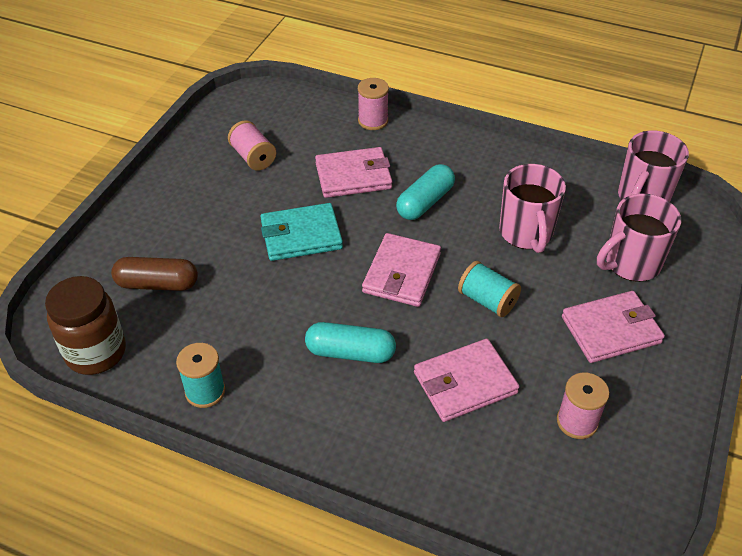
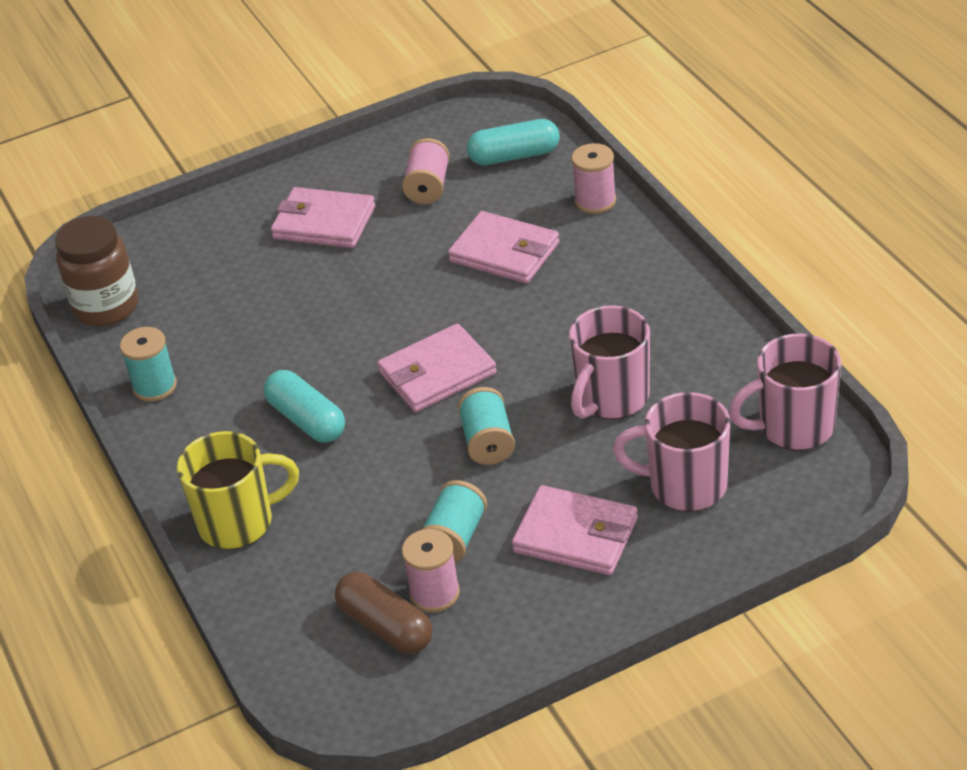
camera: 45 degrees right, 5 degrees down
brown capsule [111,257,198,291] -> brown capsule moved to [335,572,432,654]
turquoise wallet [260,203,343,261] -> none
turquoise capsule [396,164,455,220] -> turquoise capsule moved to [467,119,560,165]
pink wallet [414,339,519,422] -> pink wallet moved to [271,187,375,248]
none -> yellow mug [177,431,299,549]
none -> turquoise spool [421,480,487,562]

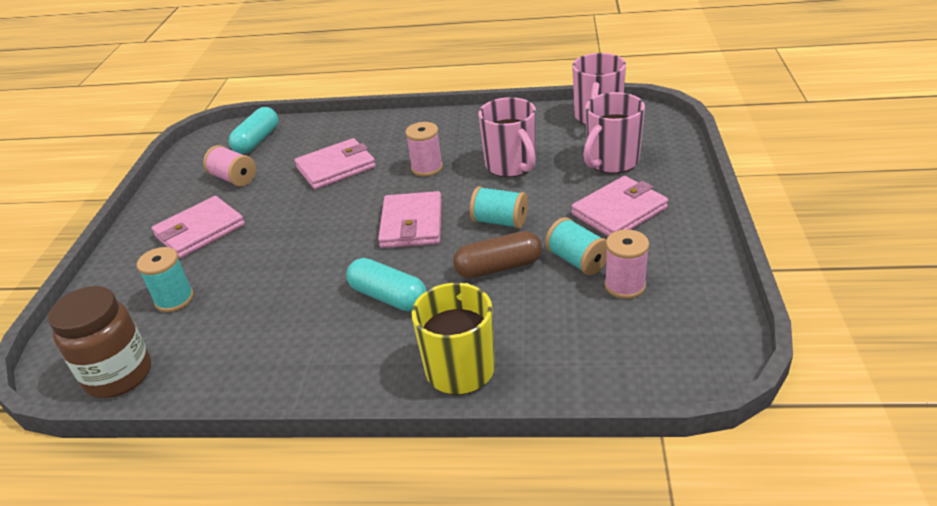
camera: 60 degrees left, 5 degrees down
turquoise spool [120,327,177,402] -> turquoise spool moved to [137,247,194,312]
turquoise capsule [264,370,345,443] -> turquoise capsule turned 45 degrees clockwise [346,258,426,312]
brown capsule [335,572,432,654] -> brown capsule moved to [453,231,542,279]
pink spool [572,143,616,214] -> pink spool moved to [405,122,443,176]

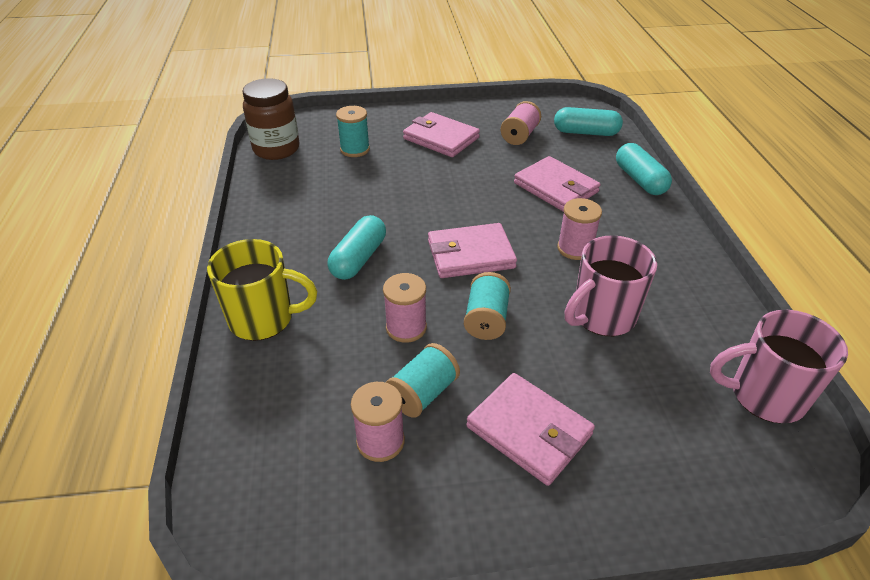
camera: 75 degrees right, 5 degrees up
brown capsule [453,231,542,279] -> pink spool [383,273,427,343]
pink mug [583,92,645,173] -> none
none -> turquoise capsule [616,143,672,195]

